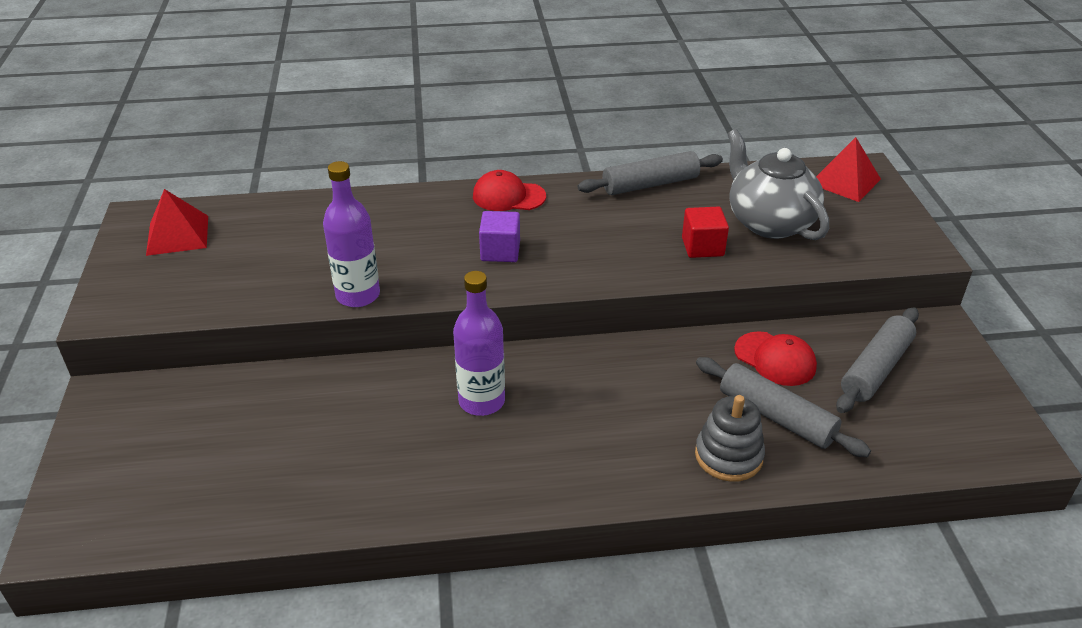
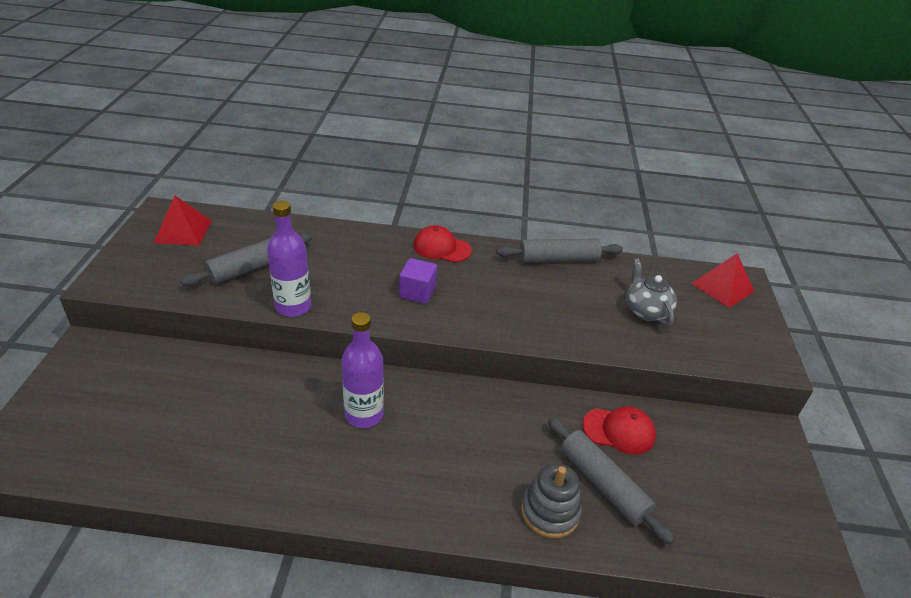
camera: 10 degrees right, 0 degrees up
red cube [682,206,729,258] -> none
grey teapot [728,129,829,240] -> grey teapot [626,258,677,327], size x0.64
red cap [734,331,817,386] -> red cap turned 45 degrees counterclockwise [582,407,656,455]
grey rolling pin [836,308,919,413] -> grey rolling pin moved to [181,233,312,286]

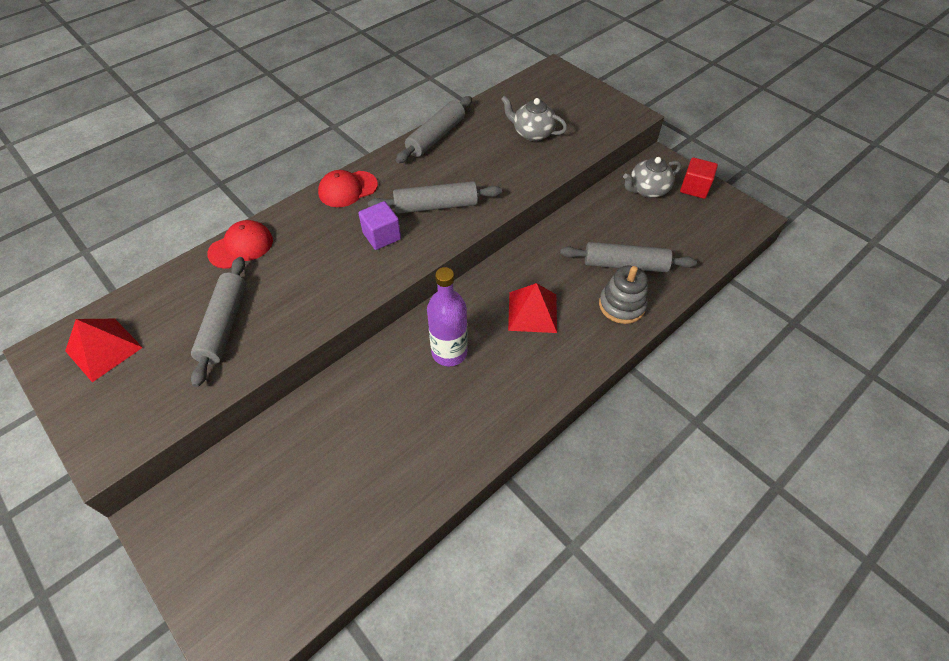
camera: 45 degrees left, 15 degrees up
purple bottle [267,200,311,317] -> none
red cap [582,407,656,455] -> red cap moved to [207,220,273,269]
red pyramid [691,253,755,308] -> red pyramid moved to [508,283,557,333]
none -> grey rolling pin [368,181,502,214]
none -> grey teapot [623,157,681,198]
none -> red cube [680,157,718,199]

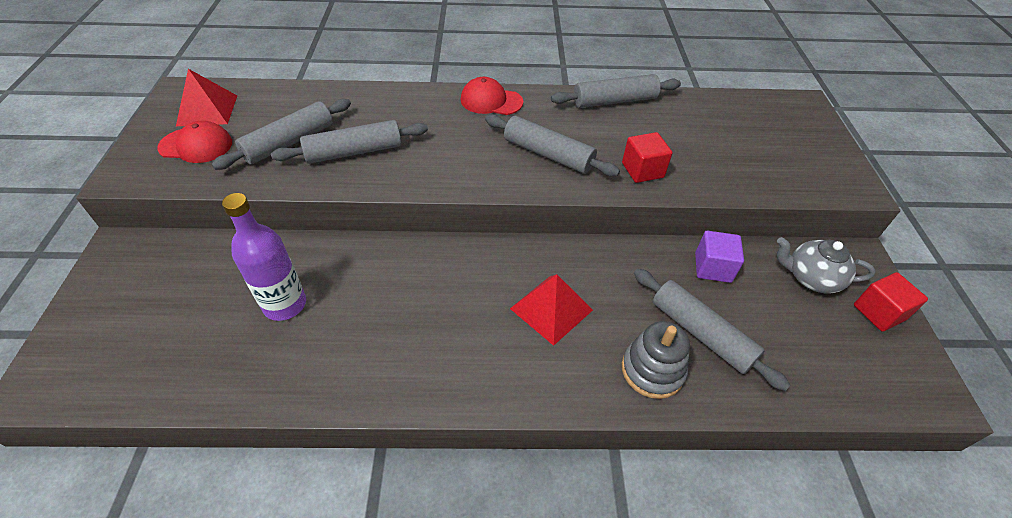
camera: 40 degrees right, 5 degrees down
red cap [207,220,273,269] -> red cap moved to [157,121,232,163]
purple cube [358,201,401,250] -> purple cube moved to [695,231,744,283]
purple bottle [427,267,468,366] -> purple bottle moved to [222,193,306,321]
grey teapot [501,96,567,141] -> none
none -> grey rolling pin [271,120,428,164]
none -> red cube [622,132,673,183]

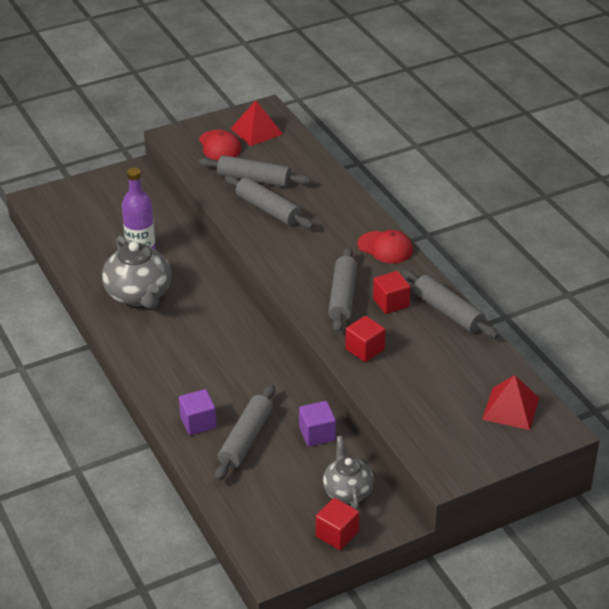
camera: 65 degrees right, 10 degrees down
red cap [461,77,523,115] -> red cap turned 135 degrees clockwise [357,230,413,263]
red pyramid [510,274,593,346] -> red pyramid moved to [482,375,539,430]
grey stacking toy [622,321,690,399] -> purple cube [179,389,217,435]
none -> grey teapot [102,236,171,309]
none -> red cube [373,271,411,314]

